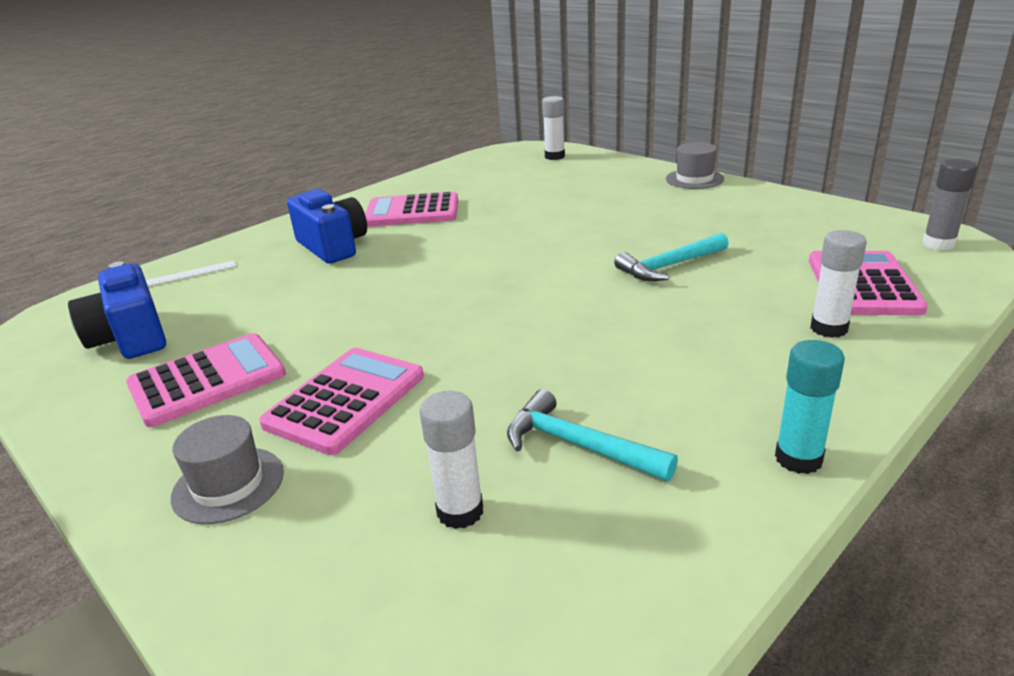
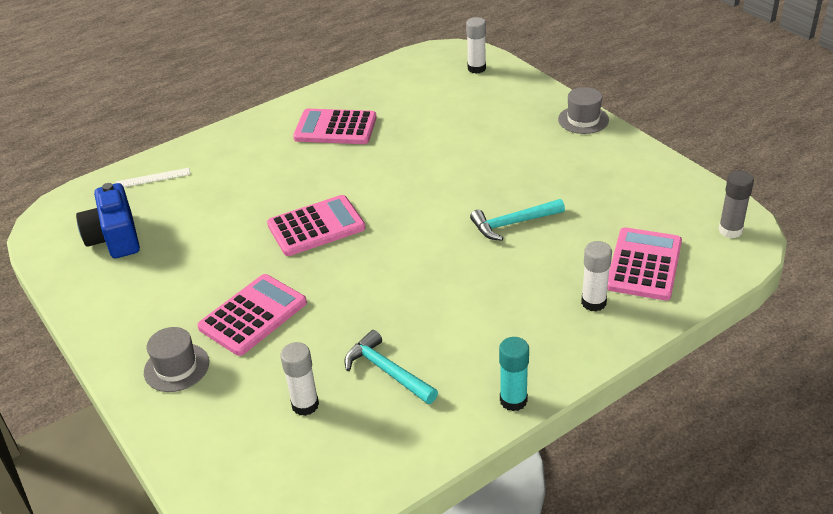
camera: 10 degrees right, 10 degrees up
pink calculator [126,333,286,427] -> pink calculator moved to [267,195,366,256]
blue camera [287,189,367,264] -> none

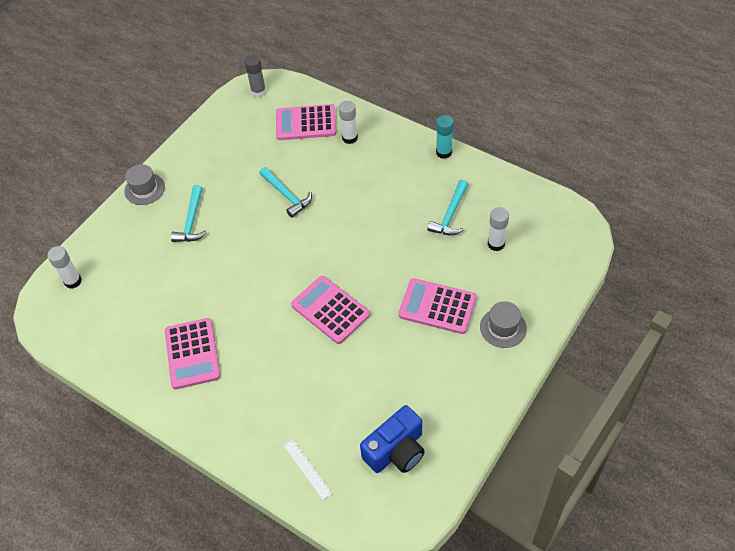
camera: 110 degrees left, 15 degrees up
none -> turquoise hammer [171,185,207,242]

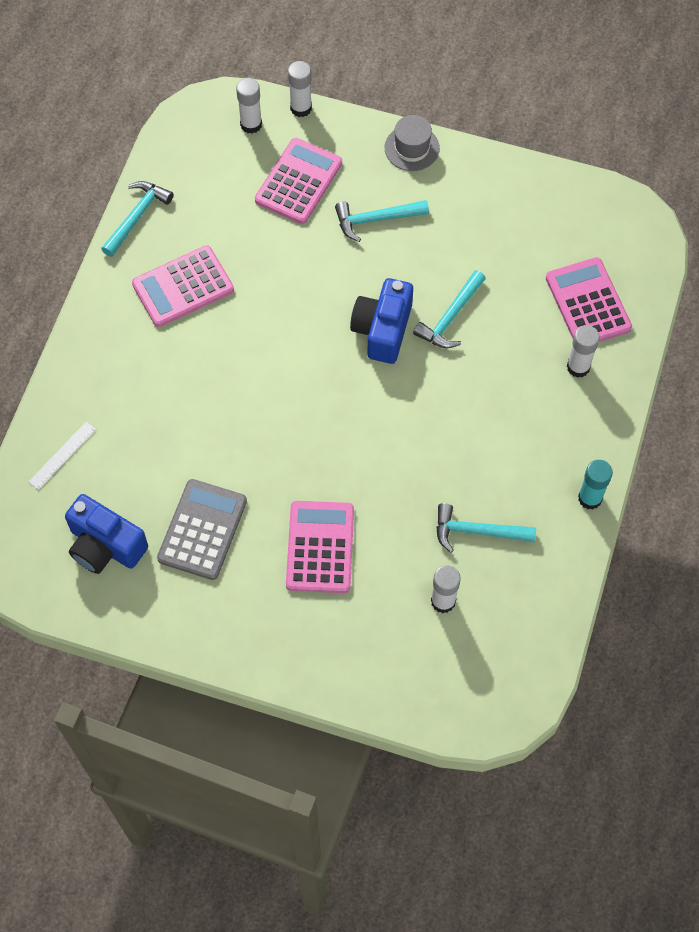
camera: 70 degrees right, 10 degrees up
grey glue stick [244,55,266,97] -> none
pink calculator [291,276,370,344] -> pink calculator moved to [255,138,342,224]
grey hat [480,301,527,348] -> none
none -> turquoise hammer [101,181,173,257]
none -> grey calculator [157,479,247,580]
none -> white glue stick [288,61,312,117]
none -> blue camera [350,278,413,364]

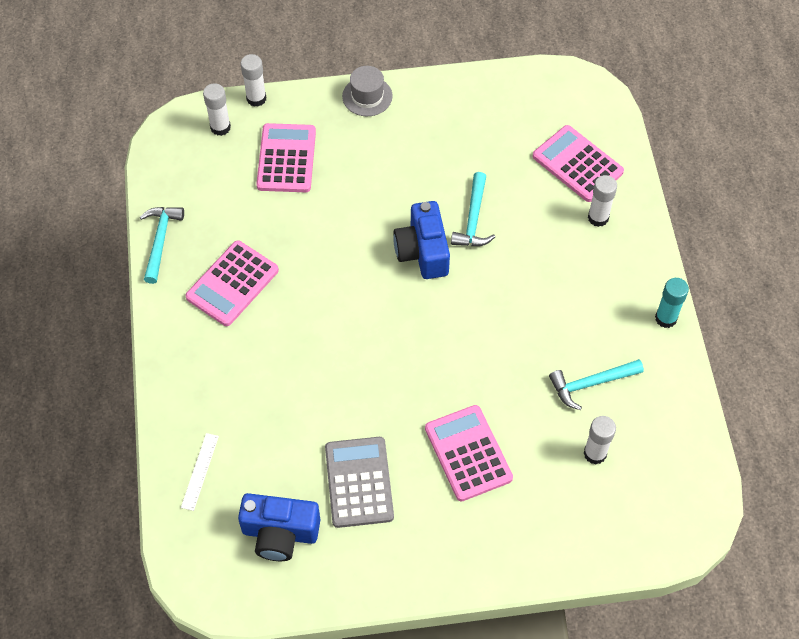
camera: 25 degrees left, 5 degrees down
turquoise hammer [335,200,429,242] -> none

